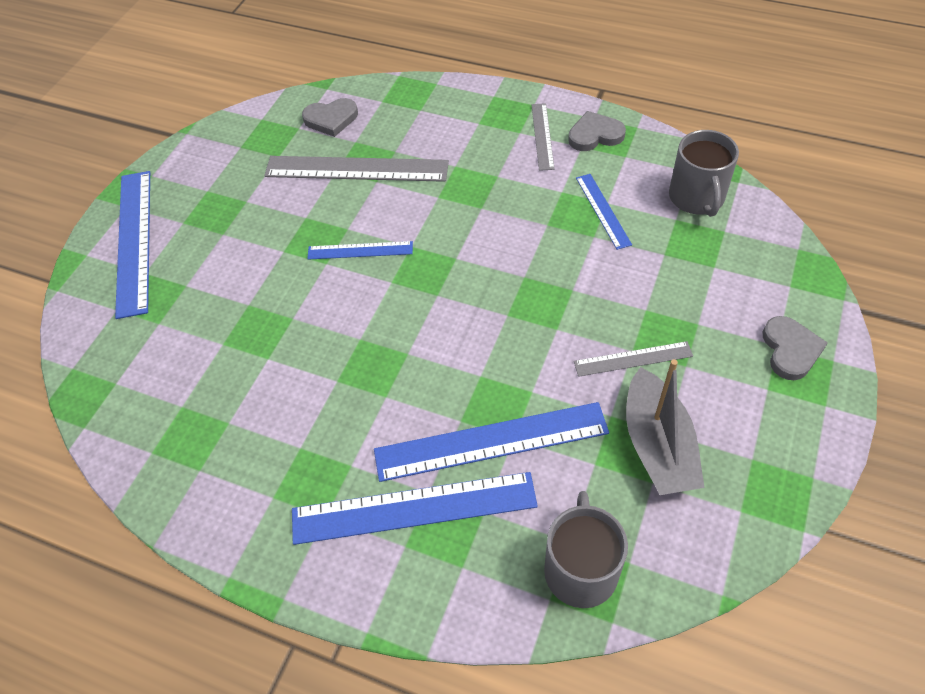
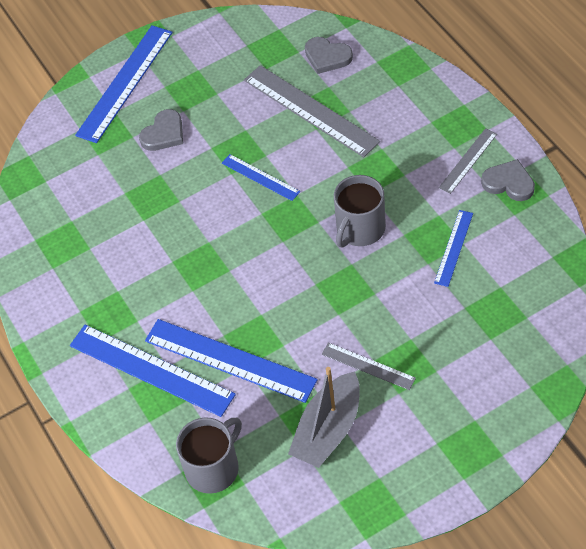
camera: 40 degrees right, 0 degrees up
grey mug [669,130,739,217] -> grey mug moved to [334,175,386,248]
grey heart [763,316,828,380] -> grey heart moved to [139,109,183,151]

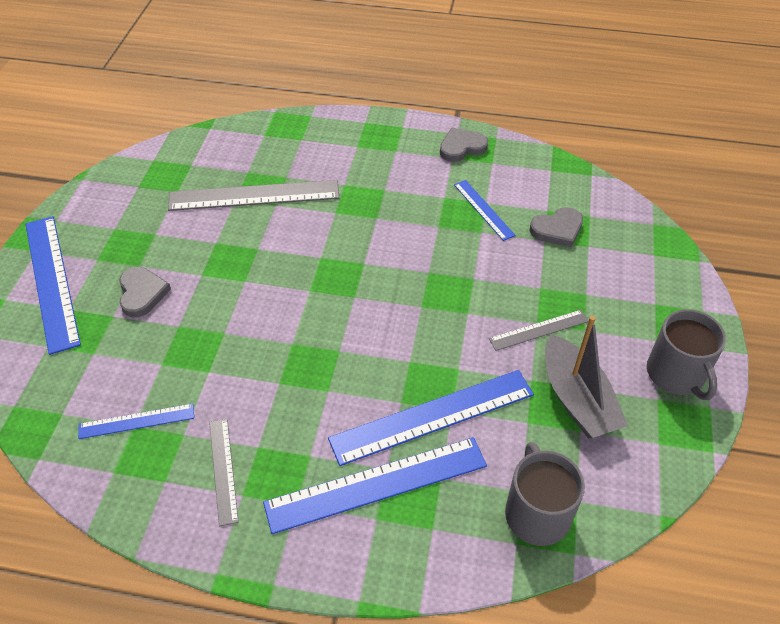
camera: 55 degrees left, 5 degrees down
blue ruler [222,154,300,201] -> blue ruler moved to [78,404,194,439]
grey heart [305,37,353,74] -> grey heart moved to [529,207,583,248]
grey mug [334,175,386,248] -> grey mug moved to [647,309,726,400]
grey ruler [439,128,497,194] -> grey ruler moved to [209,419,239,526]

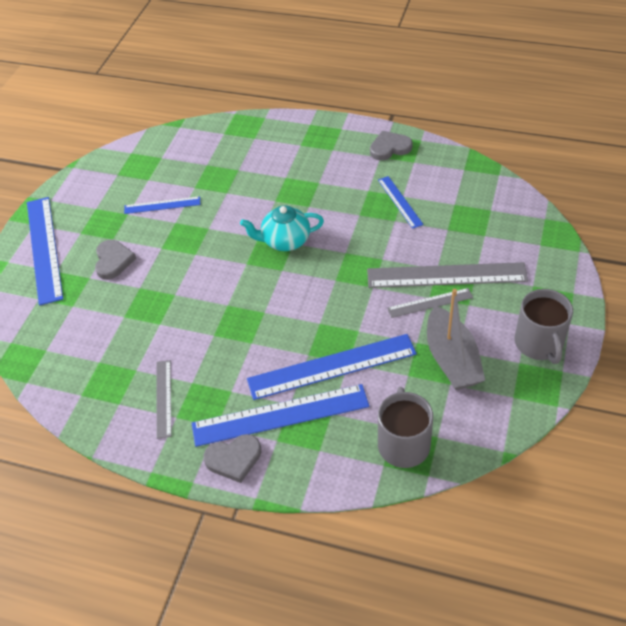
camera: 10 degrees right, 0 degrees up
blue ruler [78,404,194,439] -> blue ruler moved to [124,196,200,214]
grey ruler [168,180,339,211] -> grey ruler moved to [367,262,528,288]
grey heart [529,207,583,248] -> grey heart moved to [204,434,261,483]
none -> turquoise teapot [240,205,324,251]

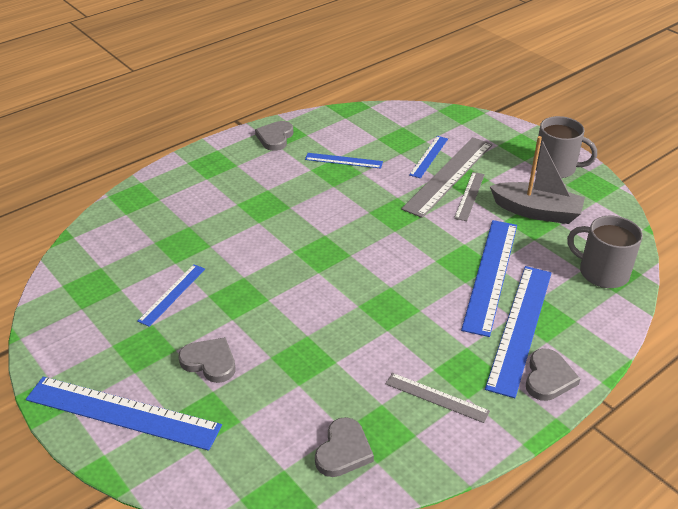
camera: 60 degrees left, 10 degrees down
turquoise teapot [240,205,324,251] -> none
none -> grey heart [315,417,374,477]
none -> blue ruler [409,136,448,178]

